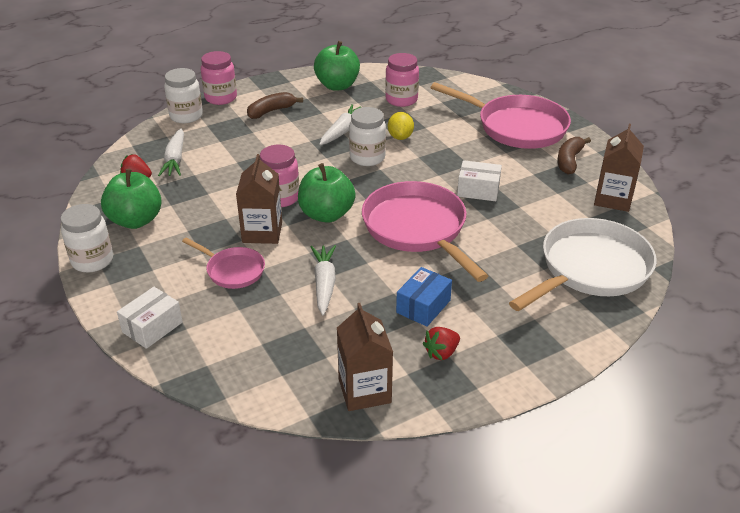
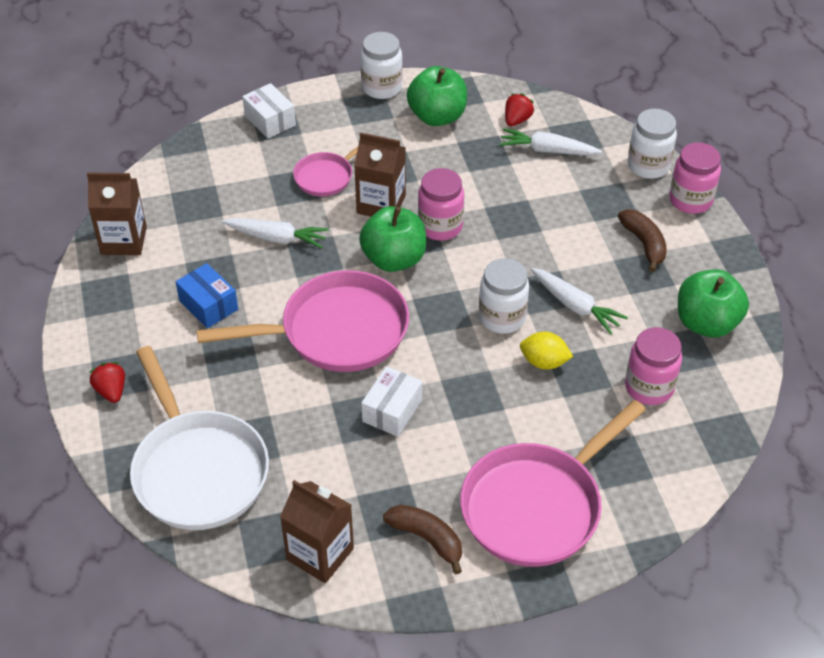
camera: 105 degrees right, 10 degrees up
red strawberry [423,327,460,361] -> red strawberry moved to [90,362,125,403]

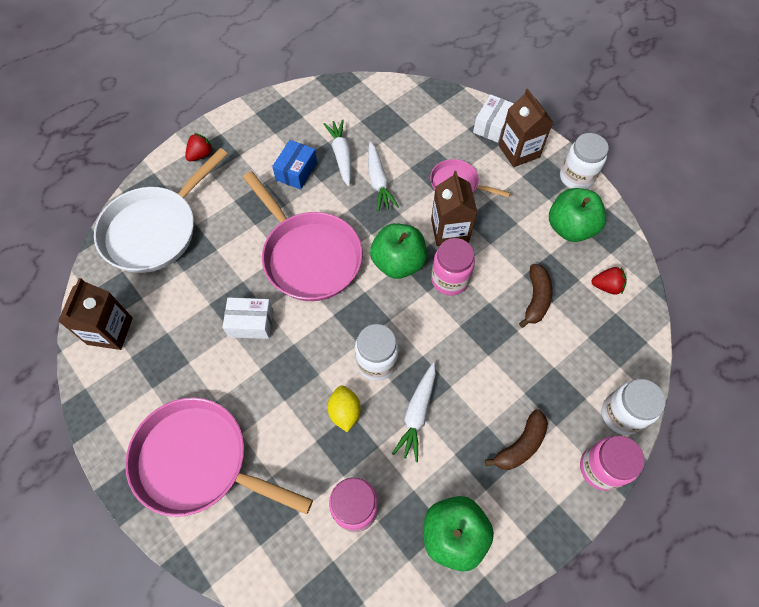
camera: 65 degrees right, 15 degrees up
brown carton [87,173,147,255] -> brown carton moved to [499,89,553,167]
brown banana [383,505,462,574] -> brown banana moved to [519,264,552,328]
white carrot [499,128,602,155] -> white carrot moved to [323,119,351,187]

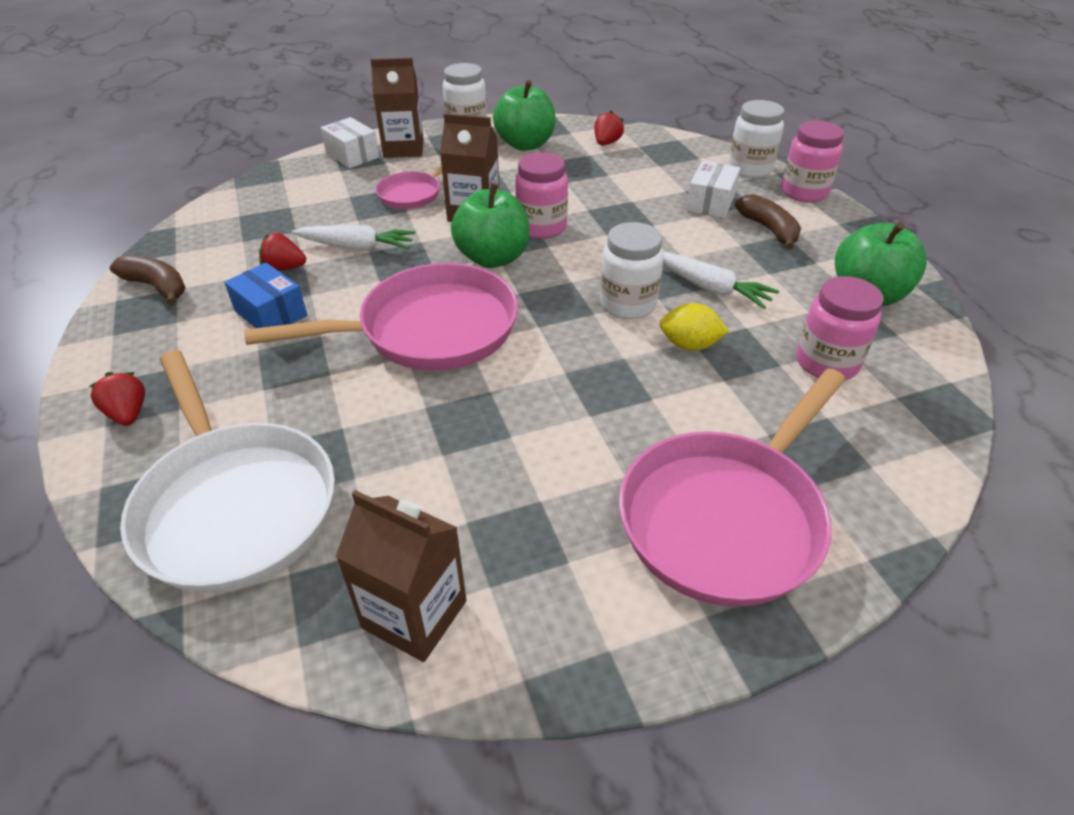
camera: 70 degrees left, 20 degrees down
white box [222,297,273,339] -> white box moved to [686,161,740,218]
white carrot [323,119,351,187] -> red strawberry [259,233,306,271]
brown banana [519,264,552,328] -> brown banana moved to [110,255,186,306]

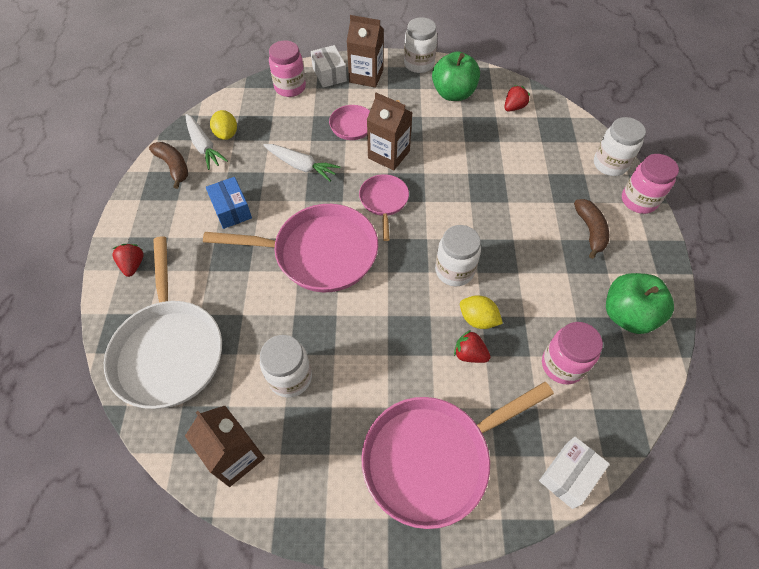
camera: 20 degrees right, 15 degrees up
red strawberry [259,233,306,271] -> red strawberry moved to [454,330,491,363]
green apple [451,183,530,268] -> pink pan [359,174,409,241]
pink jar [515,152,568,239] -> pink jar moved to [269,41,306,97]
white carrot [663,252,779,309] -> white carrot moved to [186,114,228,170]
white box [686,161,740,218] -> white box moved to [539,437,610,509]
none -> yellow lemon [210,110,237,140]
none -> white jar [260,335,312,398]

